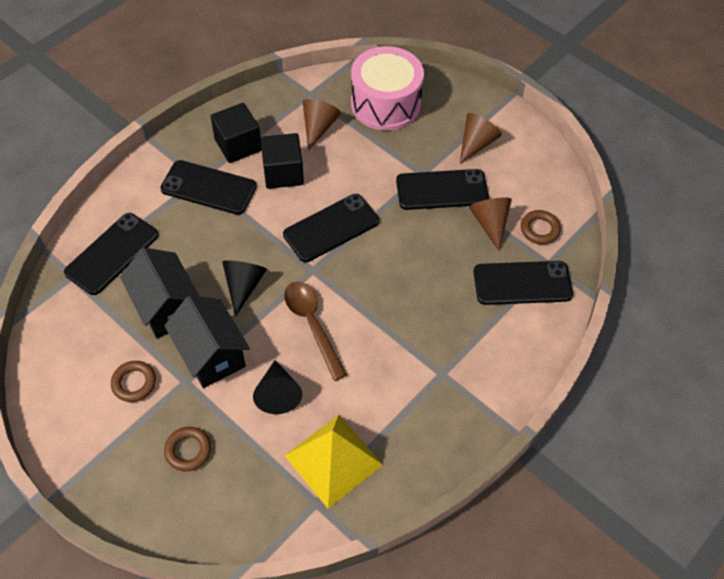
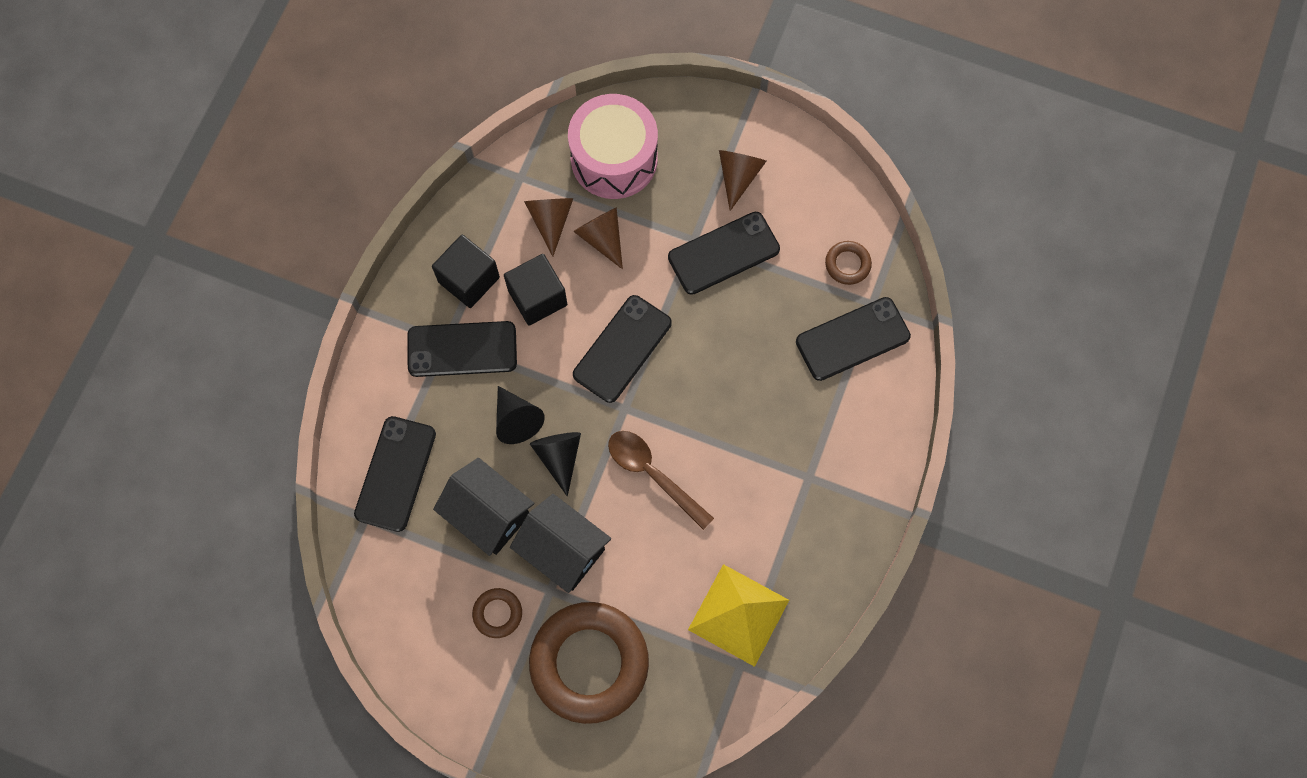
camera: 20 degrees left, 15 degrees up
brown ring [164,427,211,471] -> brown ring [529,602,649,724], size x2.36
black cone [253,360,302,414] -> black cone moved to [496,386,545,444]
brown cone [469,197,512,251] -> brown cone moved to [573,207,623,269]

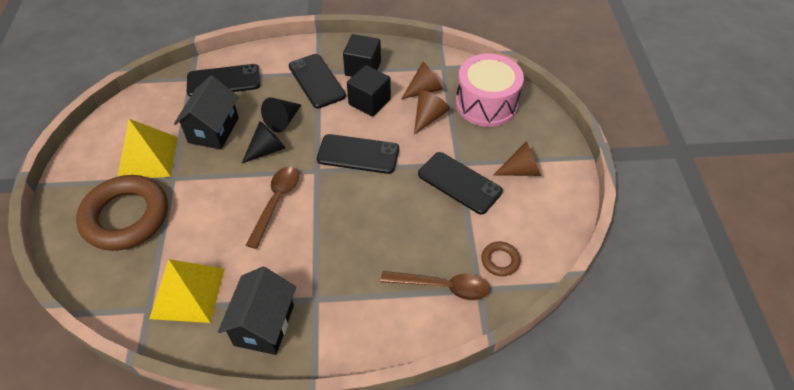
camera: 65 degrees right, 20 degrees down
brown ring [472,588,522,638] -> yellow pyramid [118,119,178,178]
black house [510,494,611,593] -> black house moved to [218,267,296,355]
black phone [796,297,911,381] -> brown spoon [381,271,490,300]

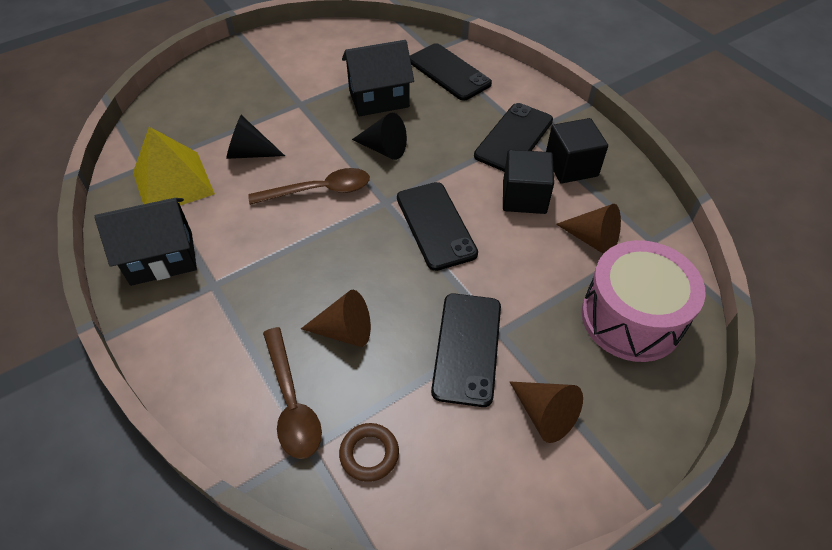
camera: 60 degrees right, 0 degrees up
brown ring [76,175,168,251] -> none
yellow pyramid [118,119,178,178] -> none
black cone [261,98,301,133] -> black cone moved to [226,115,285,159]
brown cone [414,90,450,135] -> brown cone moved to [301,290,371,347]

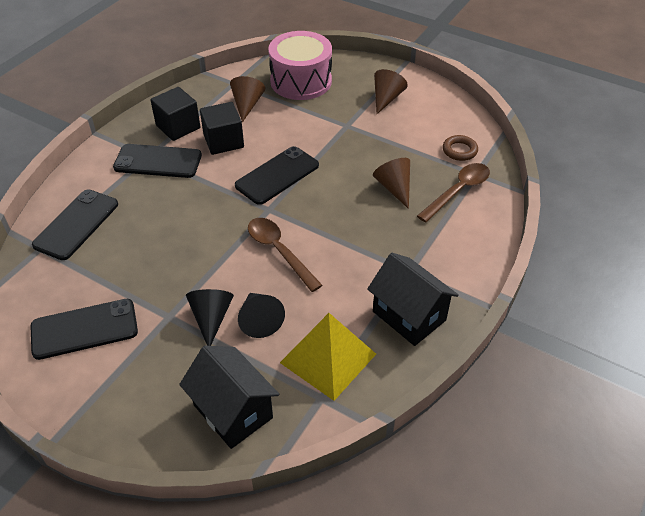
camera: 115 degrees left, 5 degrees down
black house [342,40,414,117] -> black house moved to [179,346,279,449]
black cone [352,113,407,160] -> black cone moved to [186,289,234,346]
black phone [431,293,501,407] -> black phone moved to [30,299,138,360]

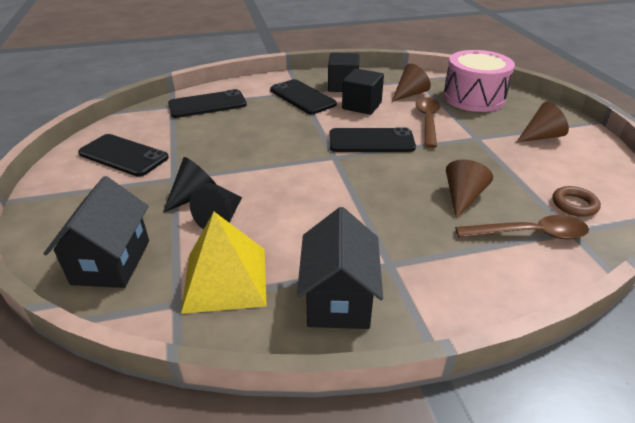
camera: 45 degrees right, 10 degrees down
brown spoon [248,218,323,292] -> brown spoon moved to [416,97,440,148]

